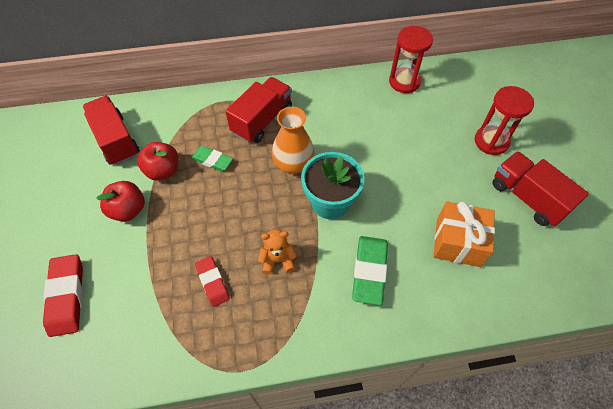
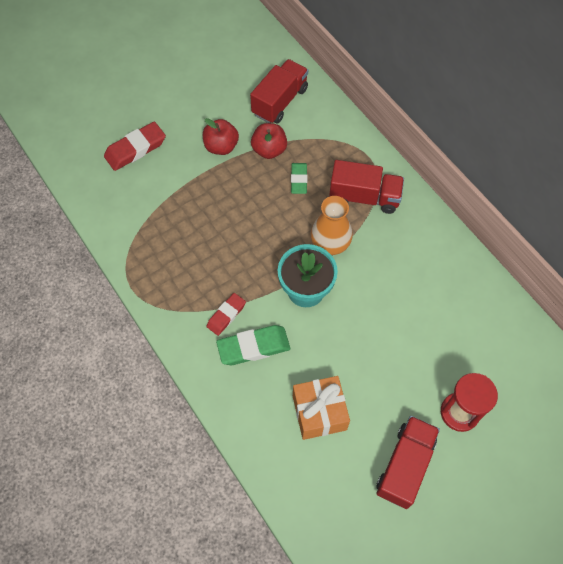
camera: 65 degrees right, 5 degrees up
red eraser [195,256,230,307] -> red eraser moved to [206,293,246,336]
orange teddy bear [258,230,297,275] -> none
red hourglass [389,26,433,93] -> none

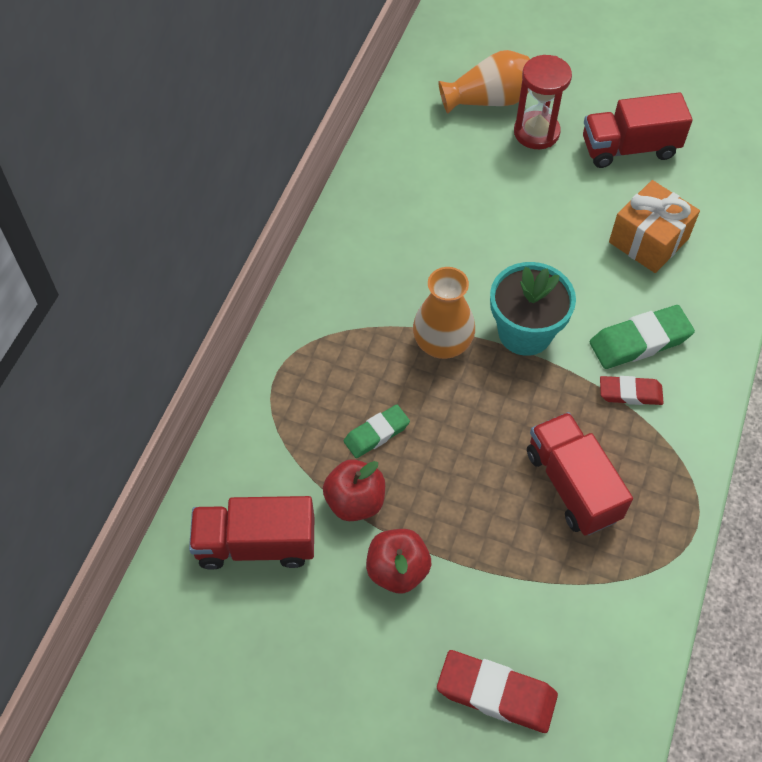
camera: 125 degrees left, 5 degrees down
green eraser [216,325,290,365] -> green eraser turned 60 degrees counterclockwise [590,305,695,369]
red truck [329,160,404,214] -> red truck moved to [527,412,633,536]
none -> orange vase [438,50,530,114]

